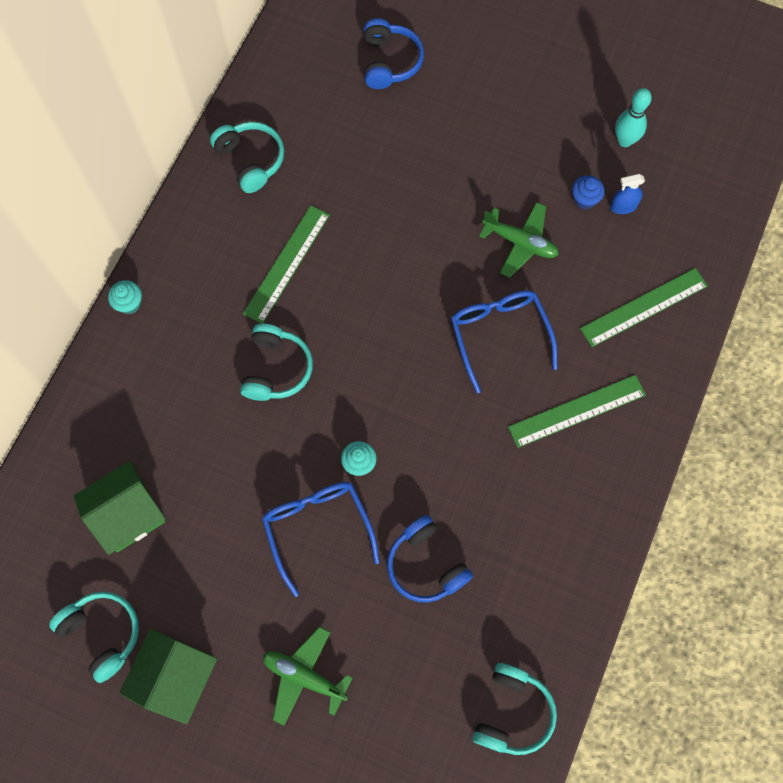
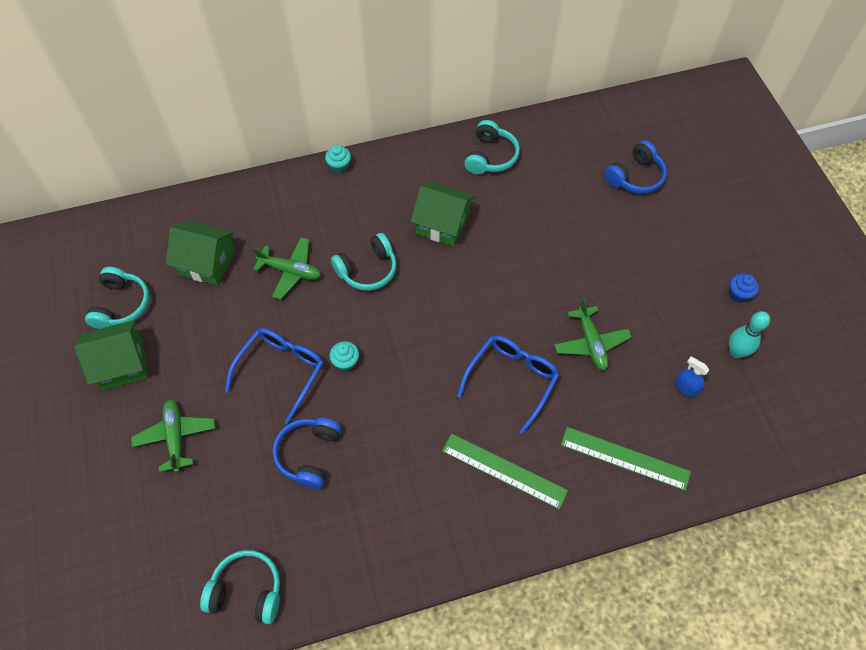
camera: 50 degrees right, 10 degrees down
green ruler [243,205,330,324] -> green house [411,182,475,246]
turquoise headphones [473,663,557,755] -> turquoise headphones turned 150 degrees counterclockwise [200,550,280,624]
blue cupcake [572,175,605,210] -> blue cupcake moved to [729,274,759,303]
none -> green plane [253,237,321,300]

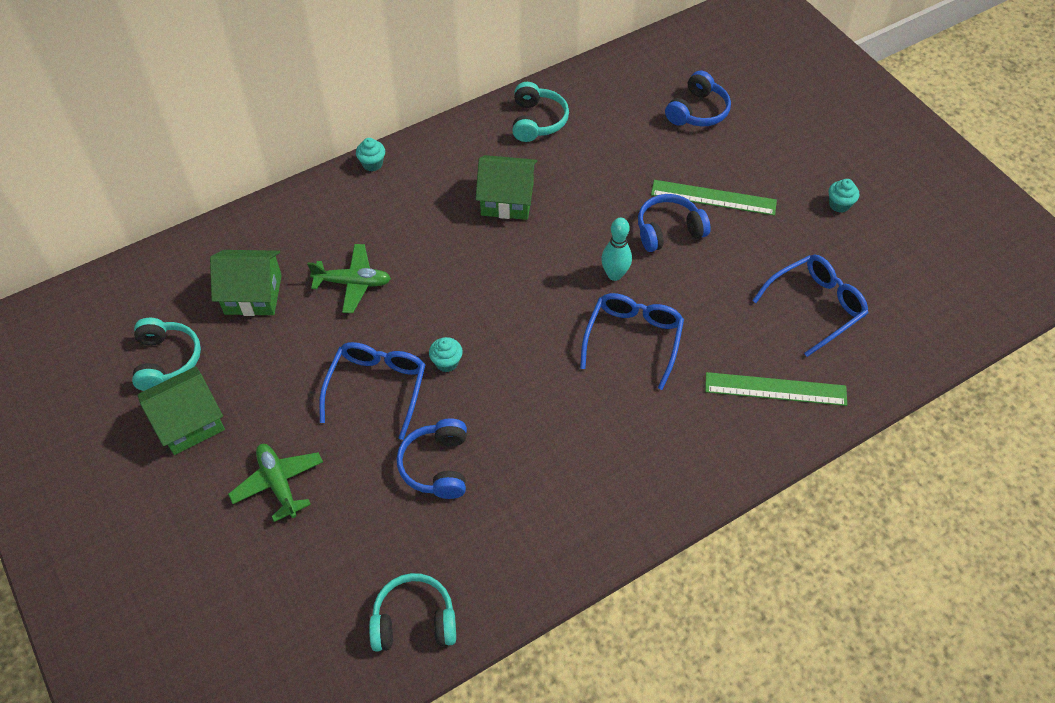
camera: 15 degrees left, 5 degrees down
turquoise headphones [331,233,397,291] -> none
green ruler [442,434,568,509] -> green ruler moved to [651,180,777,216]
green plane [555,298,632,371] -> none
blue spray bottle [675,356,709,397] -> blue glasses [752,255,868,357]
blue cupcake [729,274,759,303] -> turquoise cupcake [829,179,859,213]
turquoise bowling pin [729,311,770,358] -> turquoise bowling pin moved to [601,217,632,281]
none -> blue headphones [638,194,711,252]

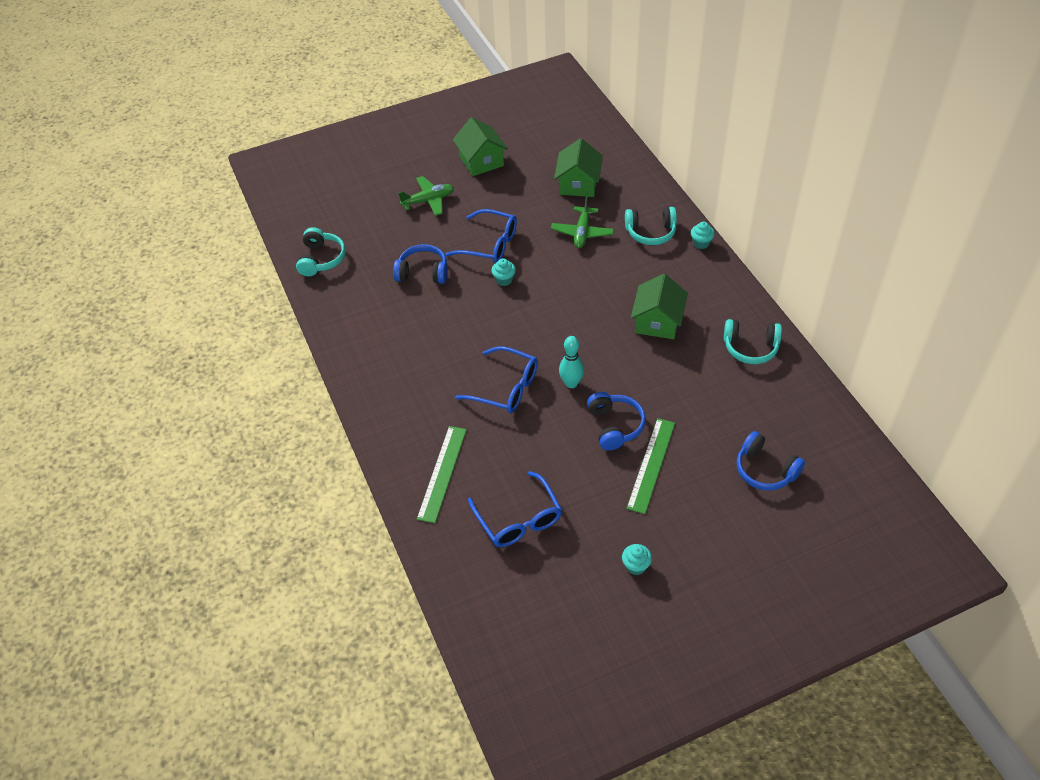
camera: 100 degrees right, 5 degrees down
turquoise headphones [132,318,201,391] -> turquoise headphones moved to [625,207,677,245]

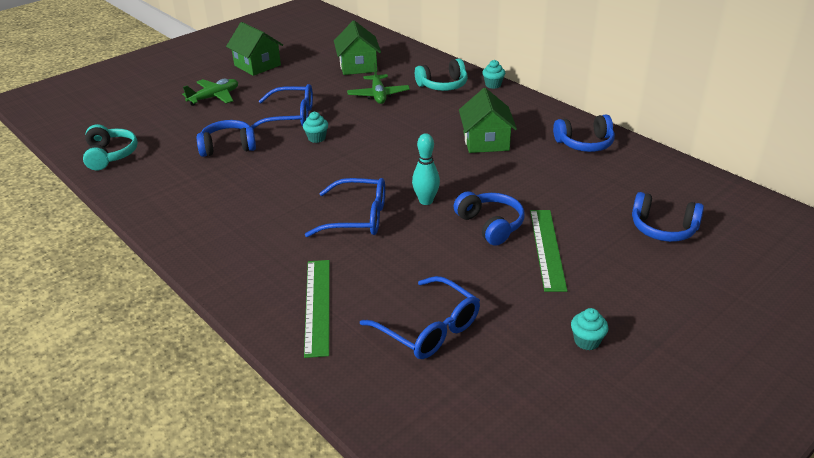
camera: 20 degrees left, 15 degrees down
turquoise headphones [724,319,782,364] -> blue headphones [553,115,615,152]

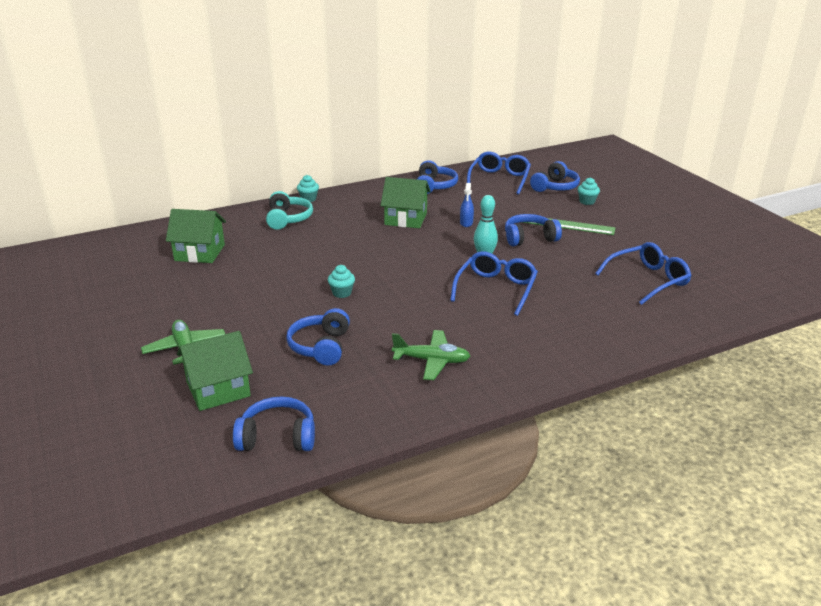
camera: 75 degrees left, 5 degrees down
turquoise headphones [83,124,138,170] -> blue headphones [233,396,315,451]
green house [226,22,283,76] -> green house moved to [177,331,253,411]
blue glasses [250,84,313,129] -> blue glasses moved to [467,152,531,195]
green ruler [304,260,330,358] -> none
green plane [347,63,410,104] -> green plane moved to [392,330,470,380]
turquoise cupcake [571,308,608,350] -> turquoise cupcake moved to [578,177,600,205]
none -> blue spray bottle [460,183,474,227]

